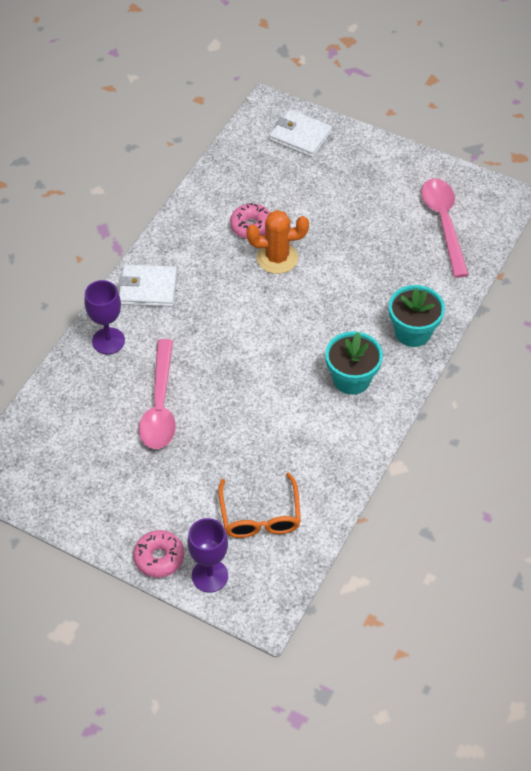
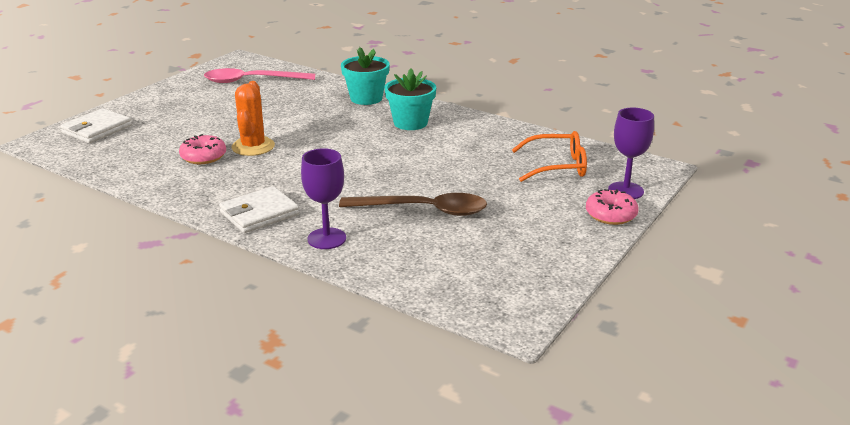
camera: 85 degrees left, 25 degrees down
white wallet [118,264,177,307] -> white wallet turned 45 degrees clockwise [219,186,299,233]
pink spoon [139,339,176,449] -> brown spoon [339,193,487,216]

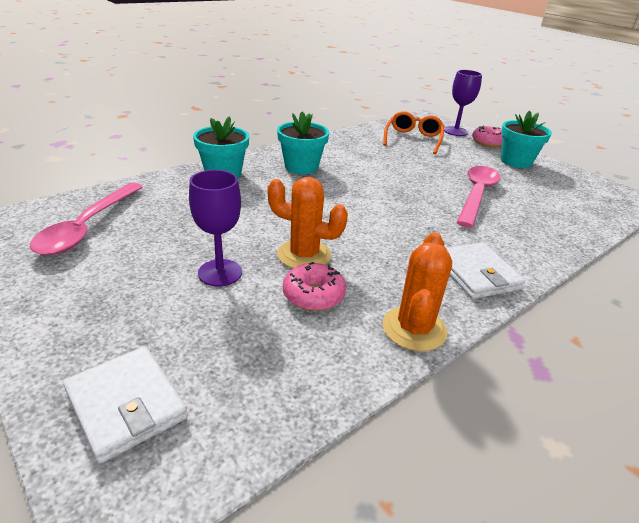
camera: 75 degrees left, 5 degrees up
purple goblet [301,148,346,249] -> purple goblet moved to [189,170,242,286]
brown spoon [339,193,487,216] -> pink spoon [456,166,501,228]
none -> orange cactus [383,232,452,352]
none -> turquoise flower pot [501,111,552,168]

